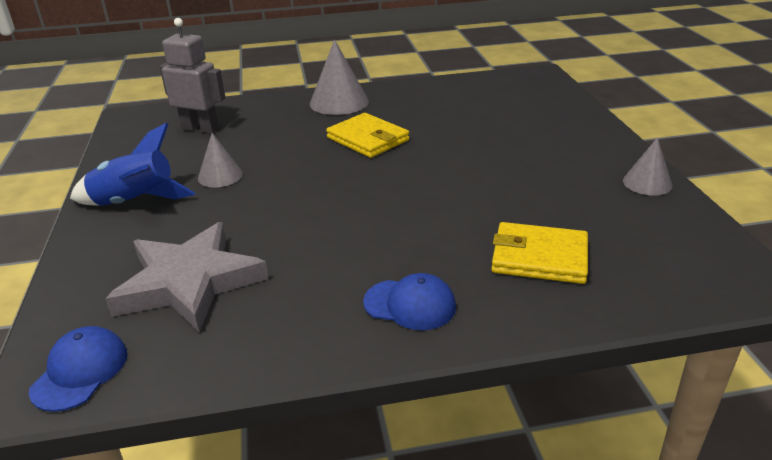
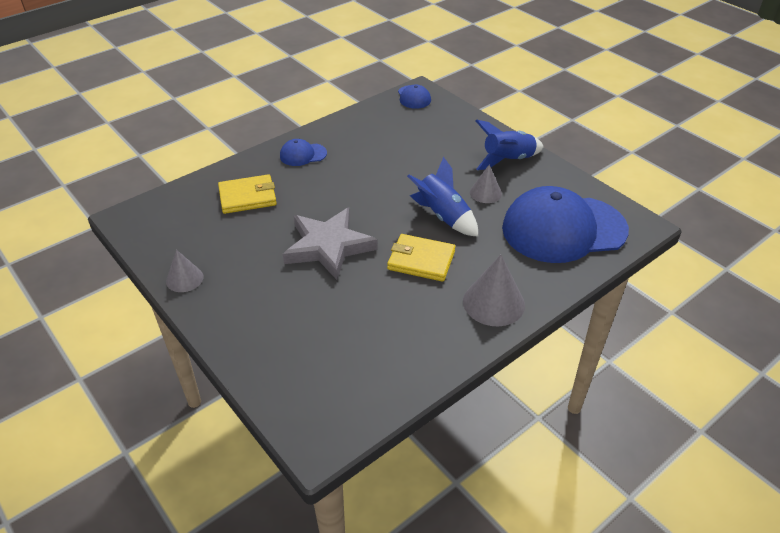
camera: 150 degrees right, 10 degrees up
grey star [105,222,268,333] -> grey star moved to [283,208,378,280]
grey robot [160,18,225,134] -> blue cap [502,186,629,263]
none -> blue rocket [407,157,478,237]

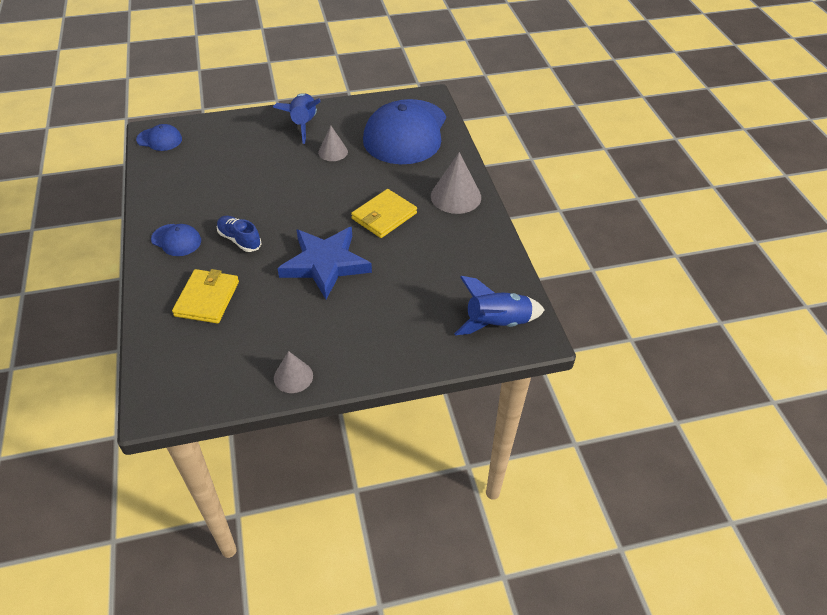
camera: 65 degrees left, 5 degrees up
blue cap [280,139,327,166] -> blue cap turned 75 degrees counterclockwise [151,224,201,256]
grey star [283,208,378,280] -> blue star [277,227,372,299]
blue rocket [407,157,478,237] -> blue rocket moved to [454,276,545,335]
none -> blue shoe [217,216,262,252]

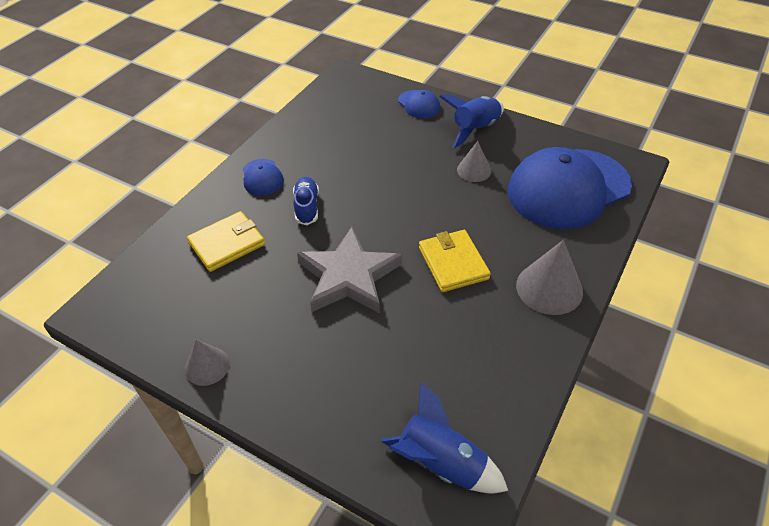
camera: 45 degrees right, 0 degrees up
blue cap [136,124,182,151] -> blue cap moved to [398,90,440,118]
blue star [277,227,372,299] -> grey star [297,227,402,313]
yellow wallet [351,189,417,238] -> yellow wallet turned 75 degrees clockwise [419,230,491,292]

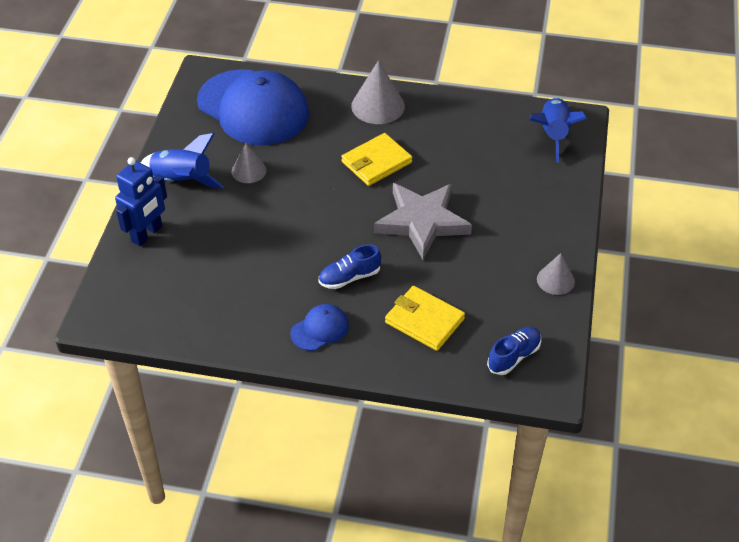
camera: 110 degrees left, 0 degrees up
blue cap [398,90,440,118] -> blue robot [115,157,167,246]
none -> blue shoe [487,327,541,375]

